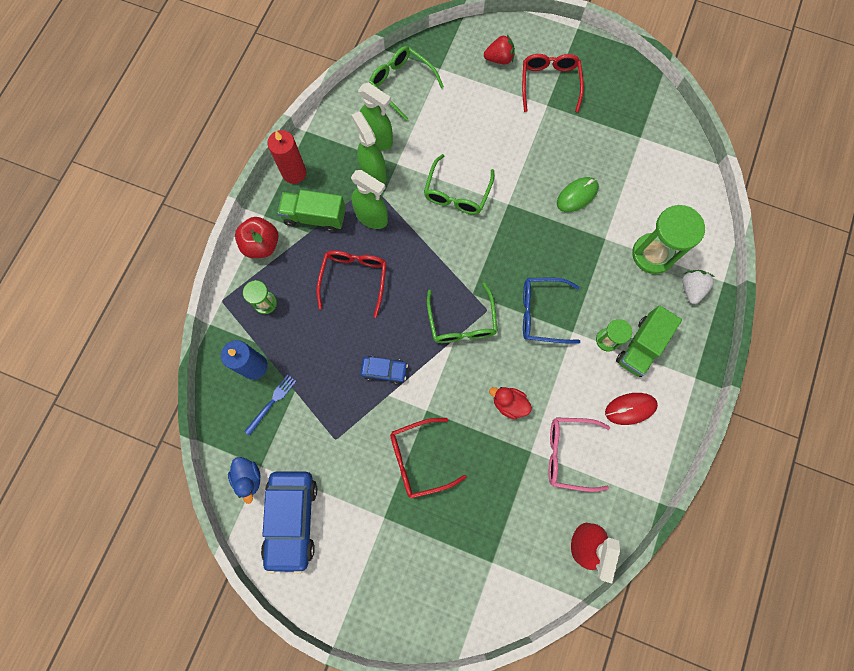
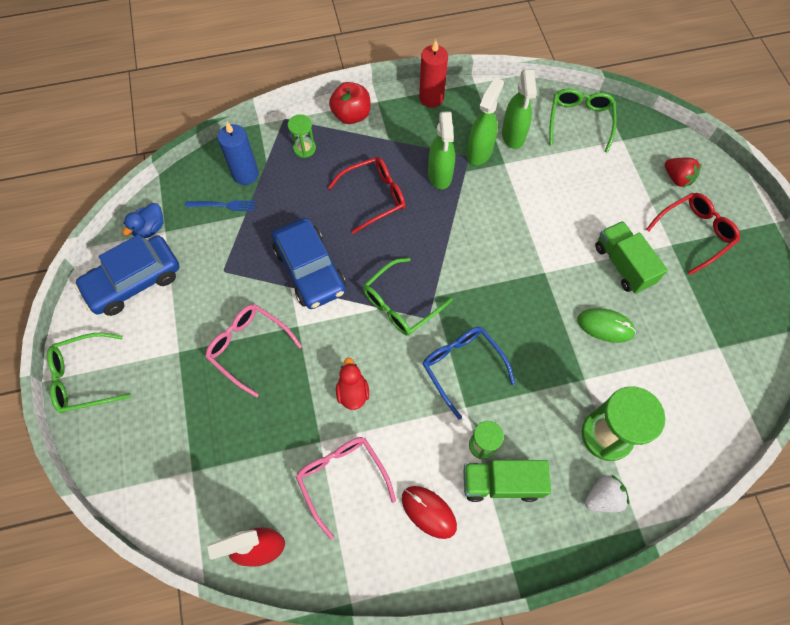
camera: 55 degrees right, 10 degrees down
green truck [277,190,346,232] -> green truck moved to [595,221,668,294]
blue car [360,356,408,384] -> blue car [272,218,346,309], size x1.97
red glasses [390,418,466,498] -> pink glasses [205,304,302,398]
green glasses [424,154,494,215] -> green glasses moved to [47,333,131,413]

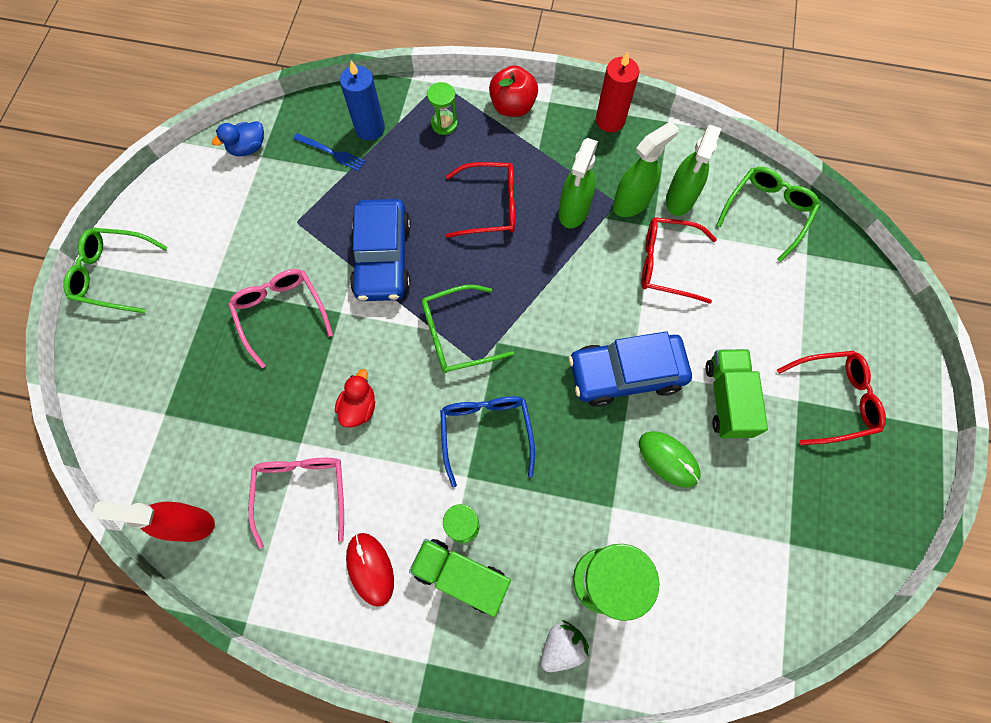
camera: 25 degrees right, 5 degrees up
blue car [74,234,179,316] -> blue car moved to [569,331,692,407]
white strawberry [585,475,629,512] -> white strawberry turned 45 degrees counterclockwise [541,620,589,672]
red strawberry [665,158,702,188] -> none
none -> red glasses [641,217,717,304]

